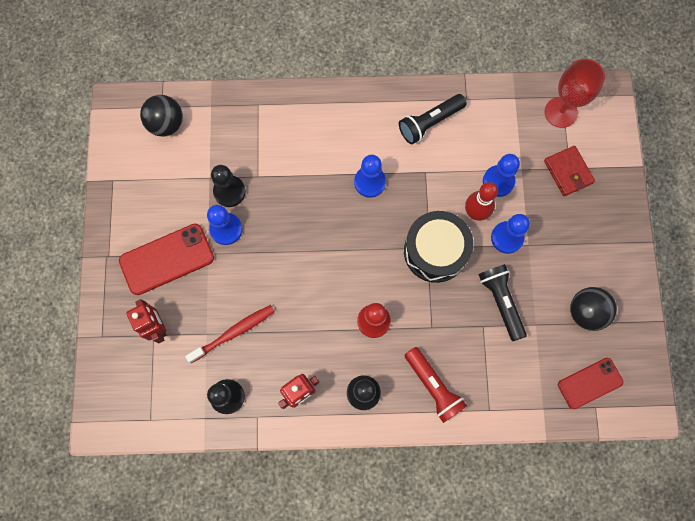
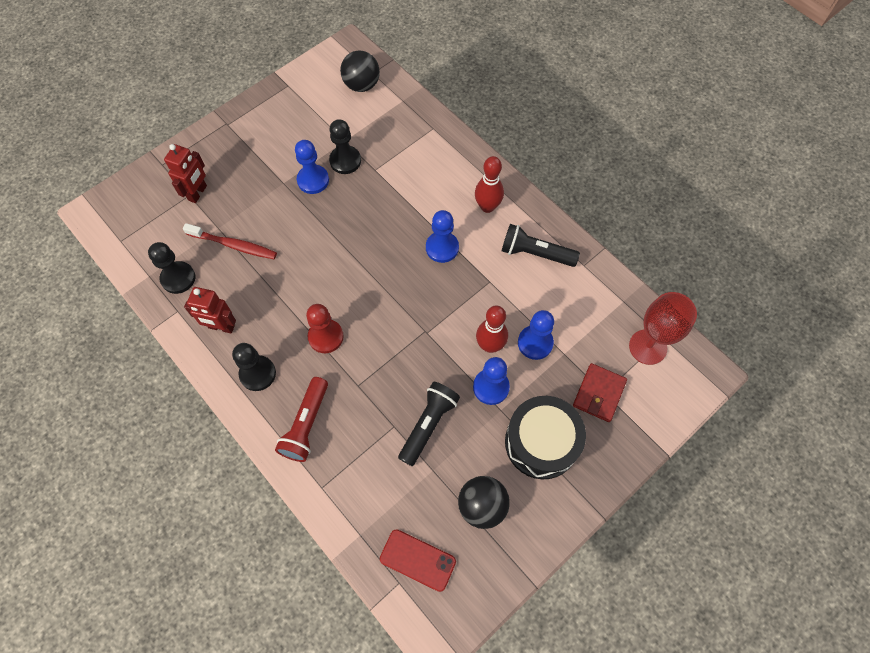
camera: 50 degrees right, 10 degrees down
red phone [119,224,214,295] -> none
black drum [404,211,473,283] -> black drum moved to [505,396,586,480]
none -> red bowling pin [475,156,504,213]

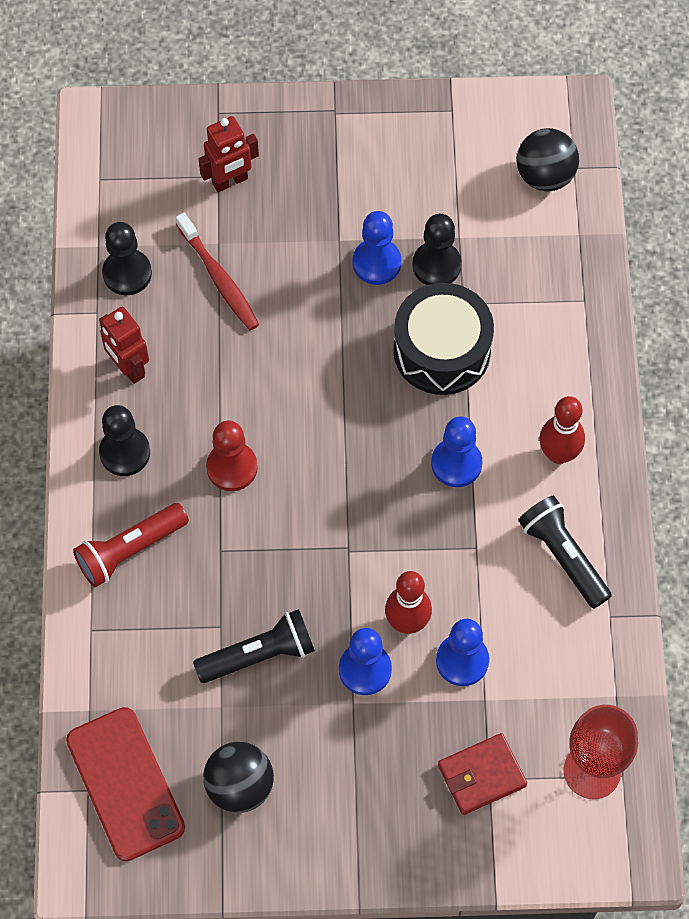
camera: 40 degrees right, 0 degrees up
red phone [380,529,456,592] -> red phone [66,707,185,861], size x1.51
black drum [505,396,586,480] -> black drum moved to [393,283,494,395]

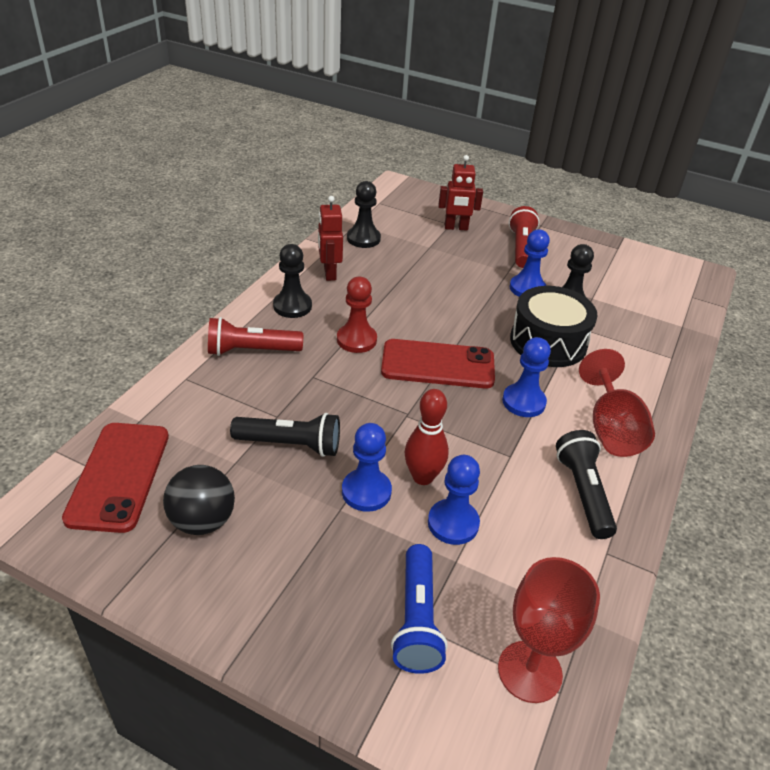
camera: 25 degrees right, 25 degrees down
red toothbrush [176,213,259,330] -> none
red wallet [438,733,527,815] -> blue flashlight [391,544,448,674]
black ball [517,128,579,191] -> none
red bowling pin [540,396,585,464] -> red goblet [579,349,655,457]
none -> red phone [381,339,495,389]
none -> red flashlight [509,206,540,268]

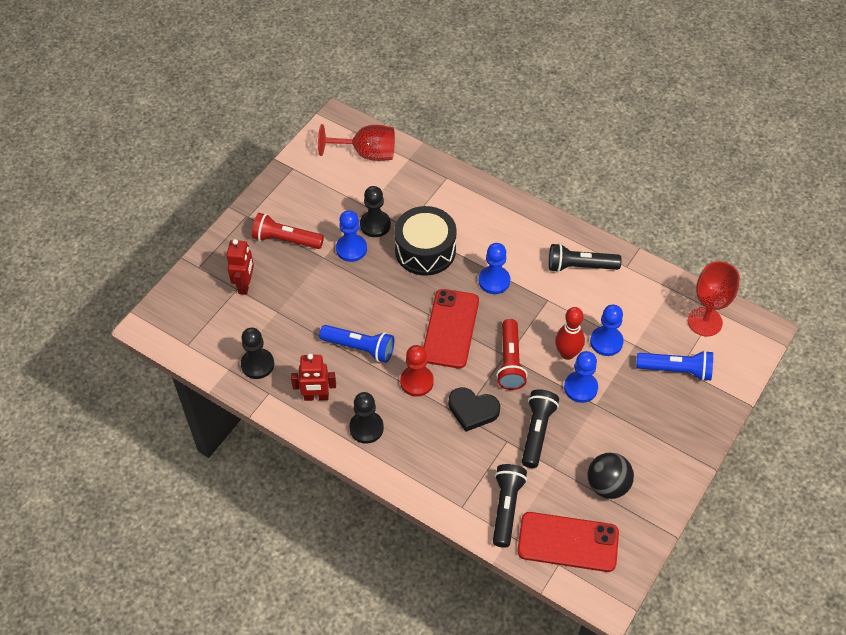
camera: 80 degrees left, 15 degrees up
red flashlight [208,317,303,356] -> red flashlight moved to [496,319,527,390]
red goblet [579,349,655,457] -> red goblet moved to [318,124,395,161]
none -> blue flashlight [319,325,394,363]
none -> black heart [448,387,500,432]
none -> black flashlight [493,464,527,548]

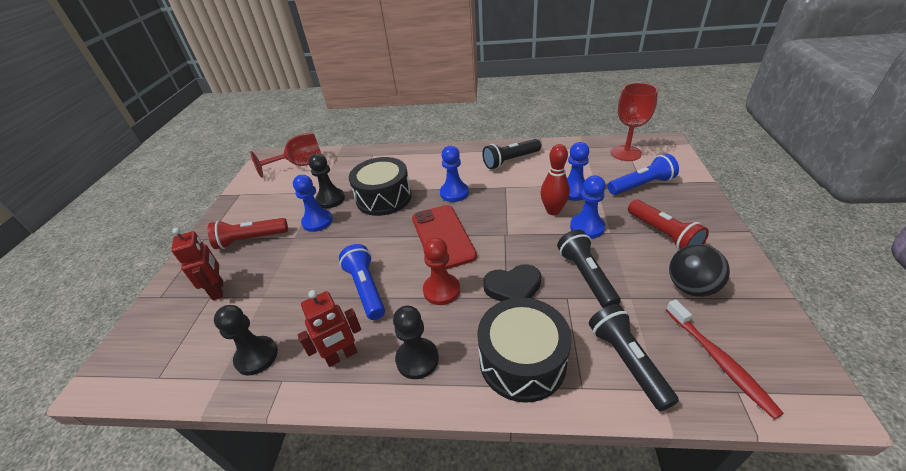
camera: 25 degrees left, 15 degrees down
blue flashlight [319,325,394,363] -> blue flashlight turned 105 degrees counterclockwise [339,244,385,320]
red flashlight [496,319,527,390] -> red flashlight moved to [628,200,709,251]
red phone [517,512,619,572] -> red toothbrush [666,300,784,419]
none -> black drum [477,297,572,403]

